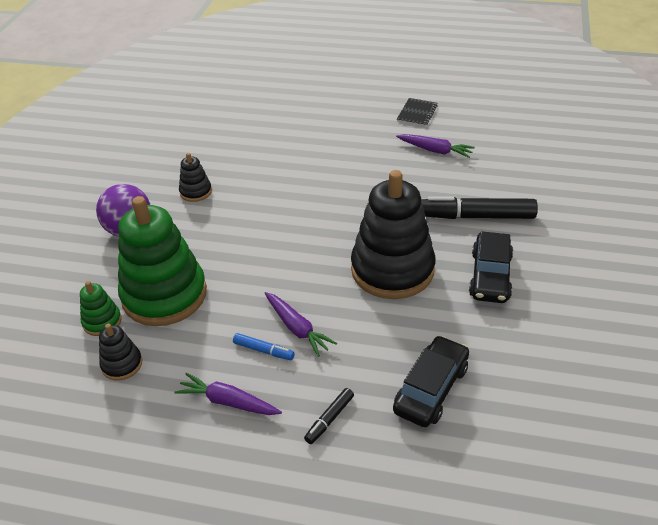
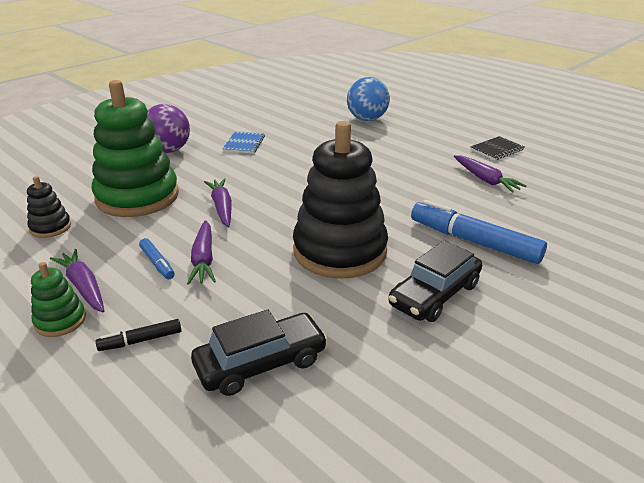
camera: 30 degrees right, 10 degrees down
green stacking toy [80,281,122,336] -> green stacking toy moved to [31,262,86,337]
black stacking toy [179,153,212,202] -> blue notebook [223,131,265,154]
black marker [421,196,538,219] -> blue marker [411,200,547,264]
none -> purple carrot [204,178,232,227]
none -> blue ball [347,77,390,121]

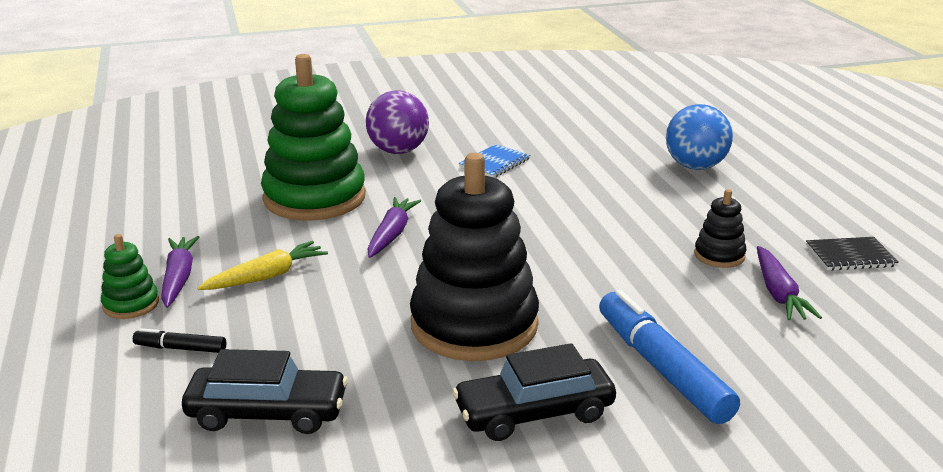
camera: 30 degrees right, 5 degrees down
black stacking toy [27,176,71,238] -> black stacking toy moved to [694,189,747,268]
blue marker [139,238,175,279] -> yellow carrot [197,241,328,290]
purple carrot [187,220,216,285] -> none

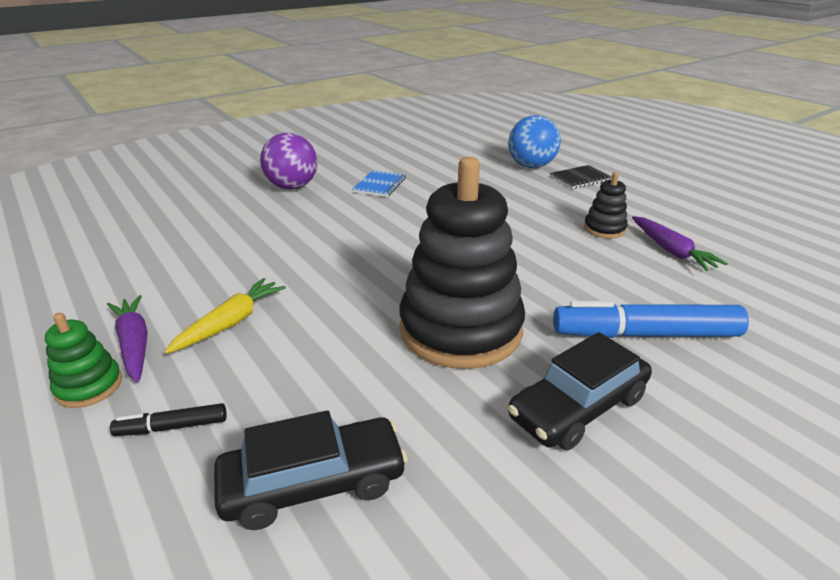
camera: 20 degrees left, 5 degrees up
green stacking toy [261,54,366,221] -> none
purple carrot [368,197,421,258] -> none
blue marker [599,290,740,424] -> blue marker turned 45 degrees counterclockwise [553,301,749,338]
black notebook [806,237,899,271] -> black notebook moved to [550,165,612,189]

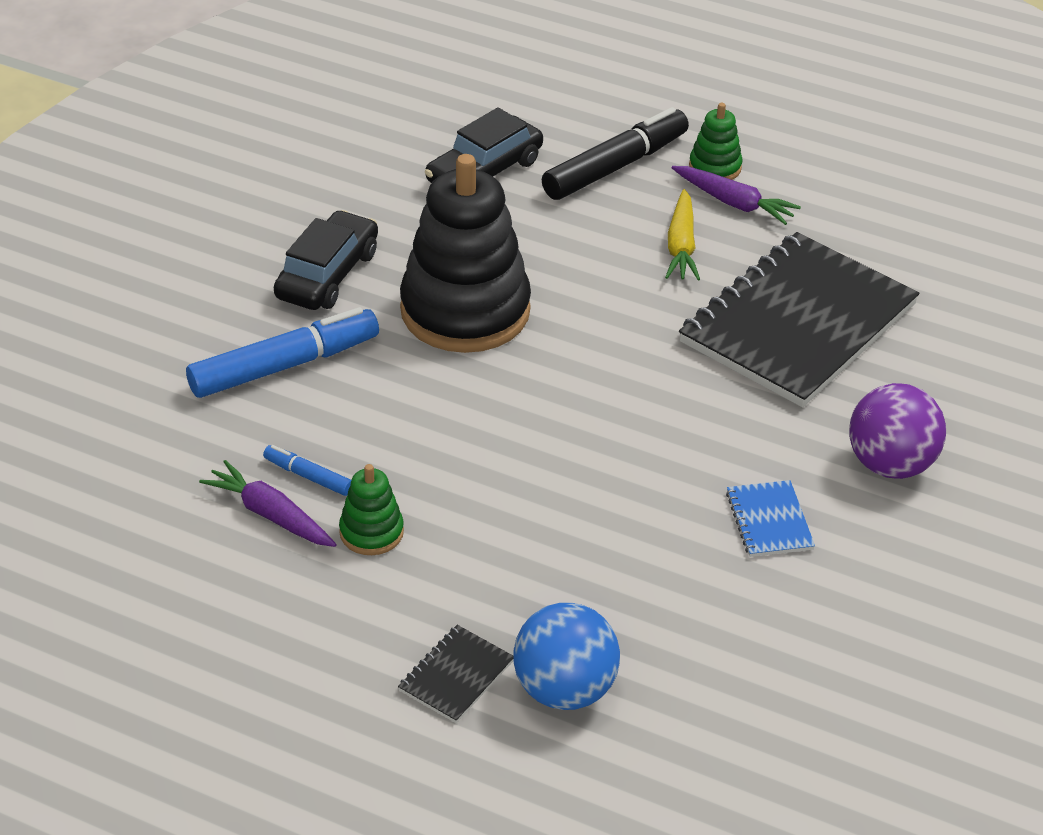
camera: 150 degrees right, 10 degrees up
black marker [110,403,227,436] -> black marker [542,107,689,200], size x2.10
black stacking toy [584,172,628,239] -> green stacking toy [339,464,404,555]
none -> blue marker [263,445,351,496]
none -> black notebook [679,232,919,407]

